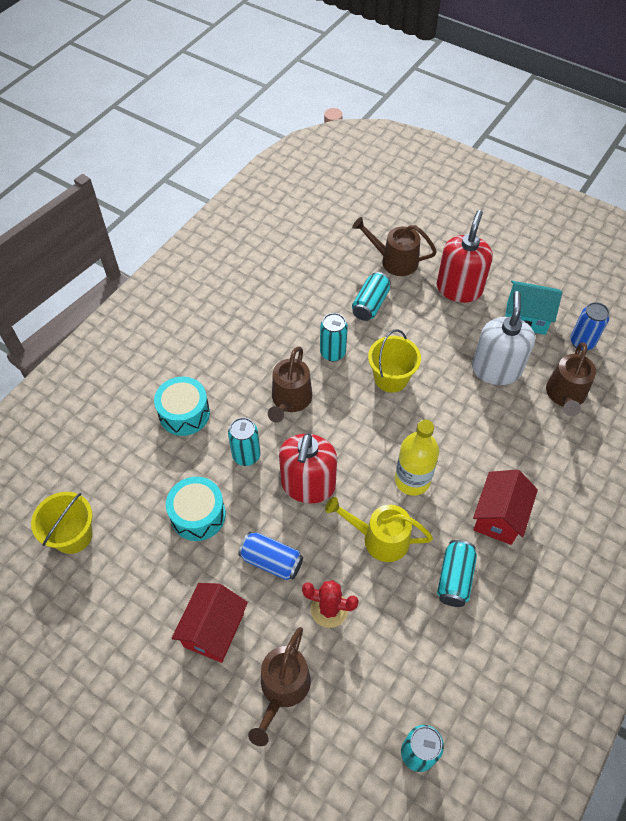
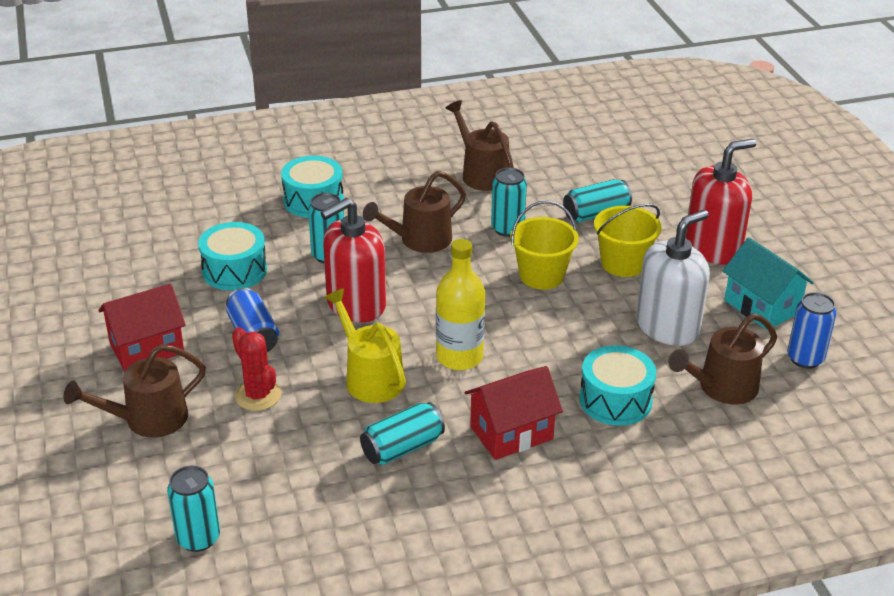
camera: 40 degrees right, 20 degrees down
yellow bucket [31,492,93,554] -> yellow bucket moved to [594,204,662,277]
brown watering can [352,217,437,276] -> brown watering can moved to [445,100,514,191]
none -> turquoise drum [579,345,656,426]

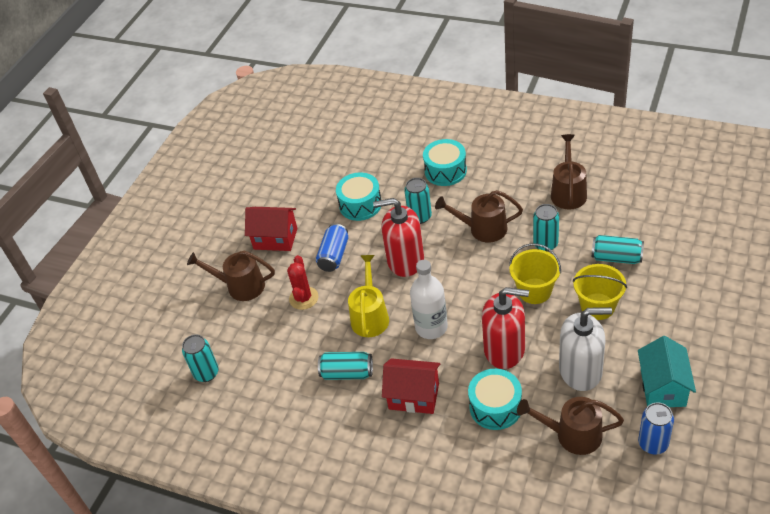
camera: 45 degrees right, 10 degrees up
yellow bottle [436,239,485,370] -> white bottle [410,260,448,339]
red soap dispenser [685,139,757,264] -> red soap dispenser moved to [482,287,529,369]

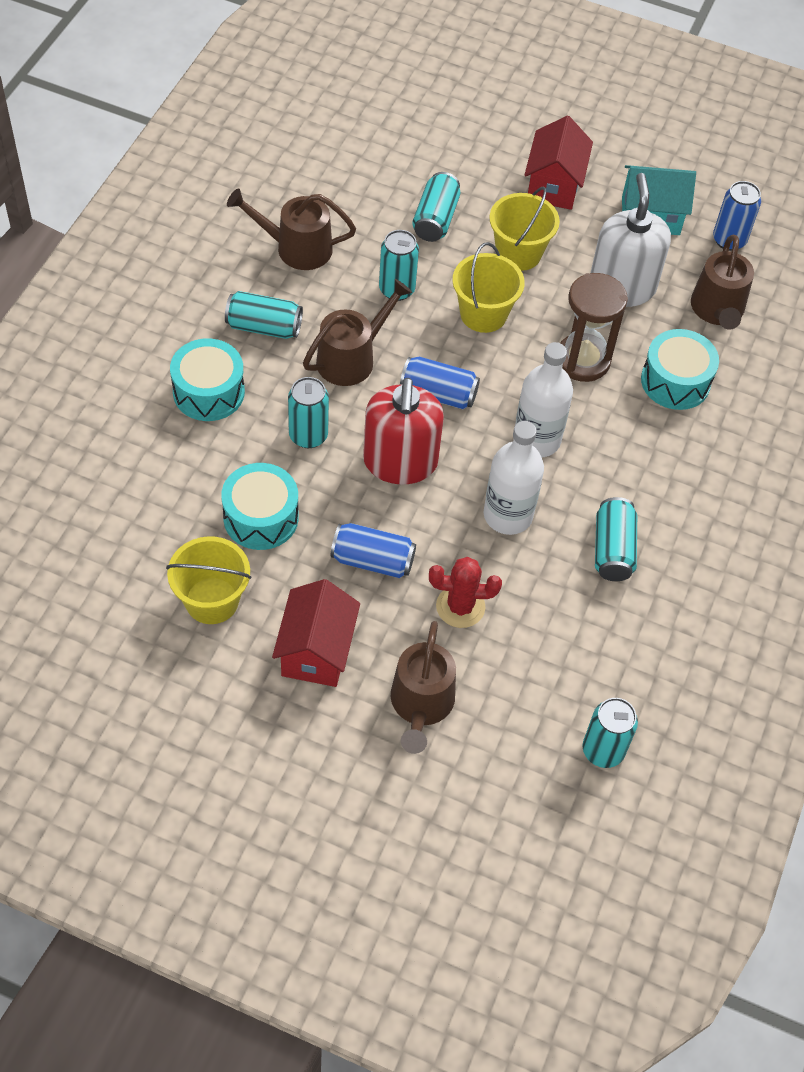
camera: 100 degrees left, 10 degrees up
yellow watering can [348,255,389,337] -> white bottle [484,421,544,535]
red house [382,358,440,414] -> red house moved to [525,116,593,210]
brown watering can [435,190,523,243] -> brown watering can turned 135 degrees counterclockwise [303,279,412,386]
red soap dispenser [482,287,529,369] -> brown hourglass [560,273,628,382]
none -> yellow bucket [166,536,251,624]
none -> turquoise can [225,291,303,339]
none -> blue can [400,357,480,409]

